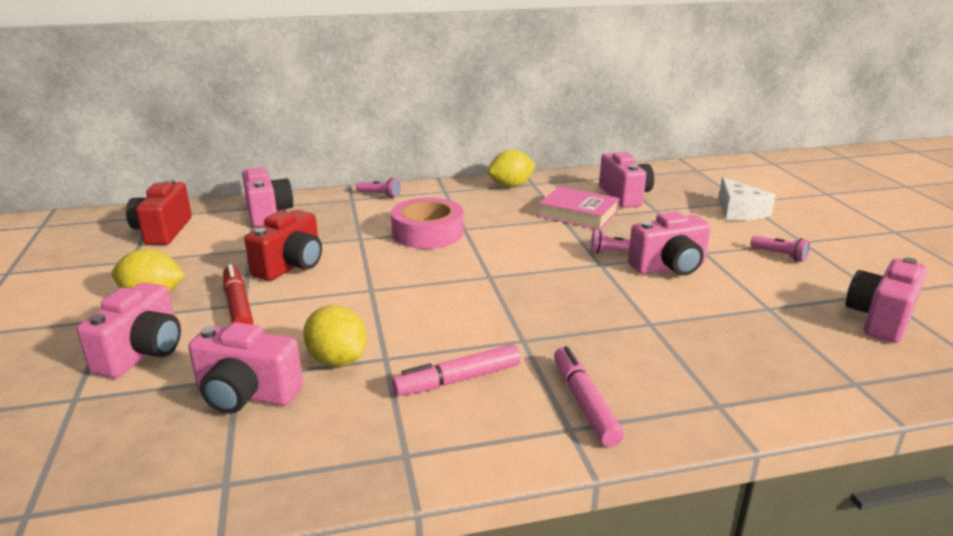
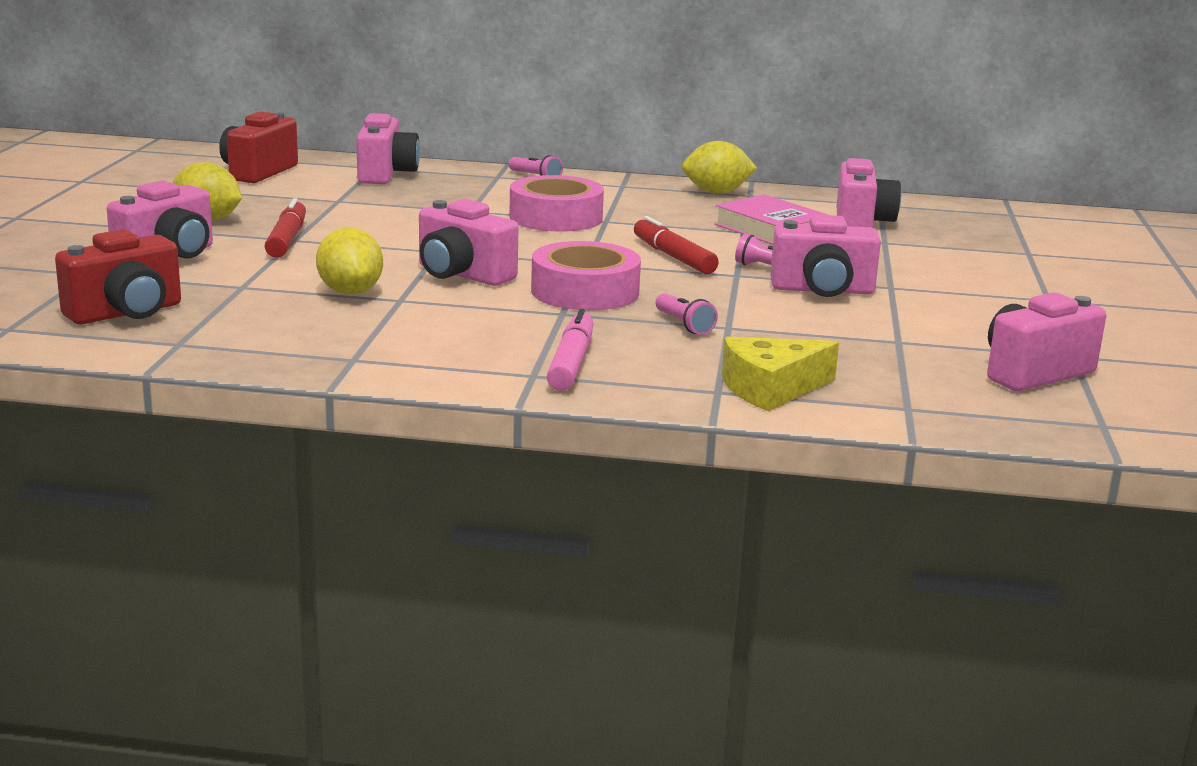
camera: 20 degrees right, 5 degrees down
pink camera [188,322,303,414] -> pink camera moved to [419,199,519,286]
red camera [244,210,322,281] -> red camera moved to [55,229,181,324]
pink marker [392,344,521,396] -> none
white cheese [719,177,776,221] -> none
pink flashlight [751,236,810,262] -> pink flashlight moved to [656,293,718,335]
none -> pink tape [531,241,641,311]
none -> red marker [634,216,719,274]
none -> yellow cheese [722,337,839,411]

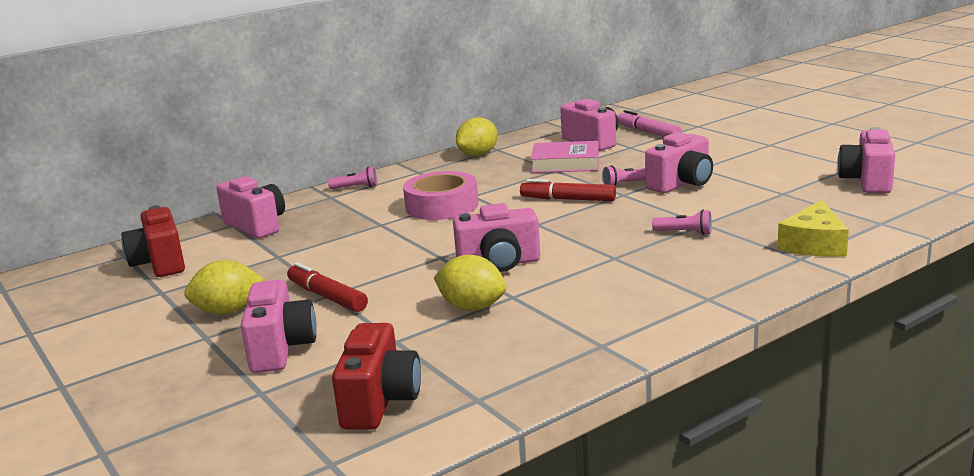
camera: 40 degrees left, 0 degrees up
pink tape [531,241,641,311] -> none
pink marker [547,309,594,391] -> pink marker moved to [618,110,682,137]

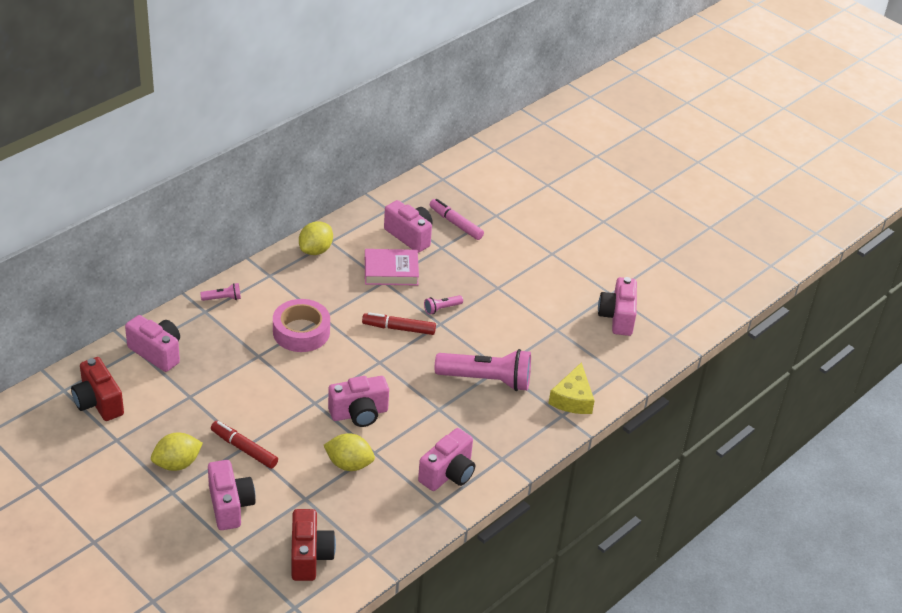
camera: 15 degrees left, 20 degrees up
pink camera [645,132,713,193] -> pink camera moved to [418,428,475,491]
pink flashlight [652,210,712,235] -> pink flashlight [435,349,531,391], size x2.33

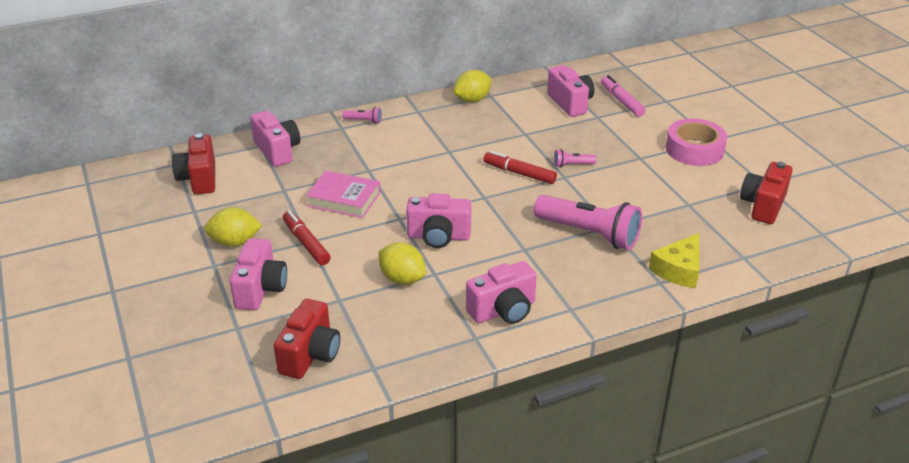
camera: 25 degrees right, 5 degrees down
pink tape [273,299,330,352] -> pink tape moved to [666,118,727,166]
pink book [365,249,419,285] -> pink book moved to [306,171,381,218]
pink camera [598,277,637,336] -> red camera [740,162,793,224]

